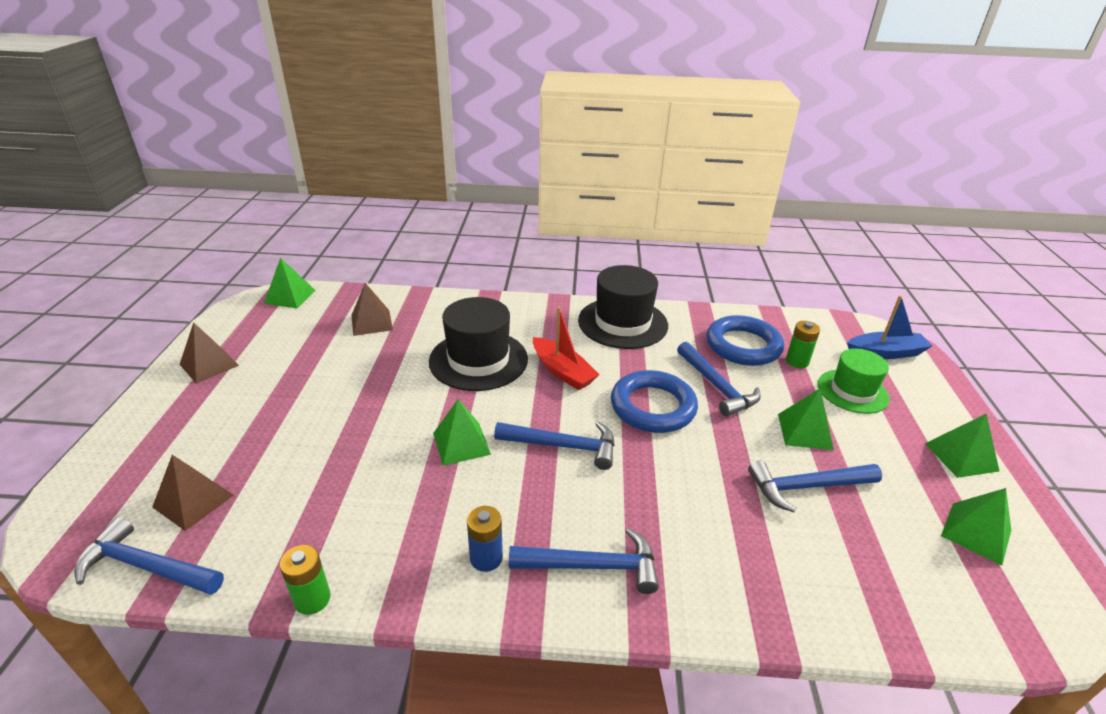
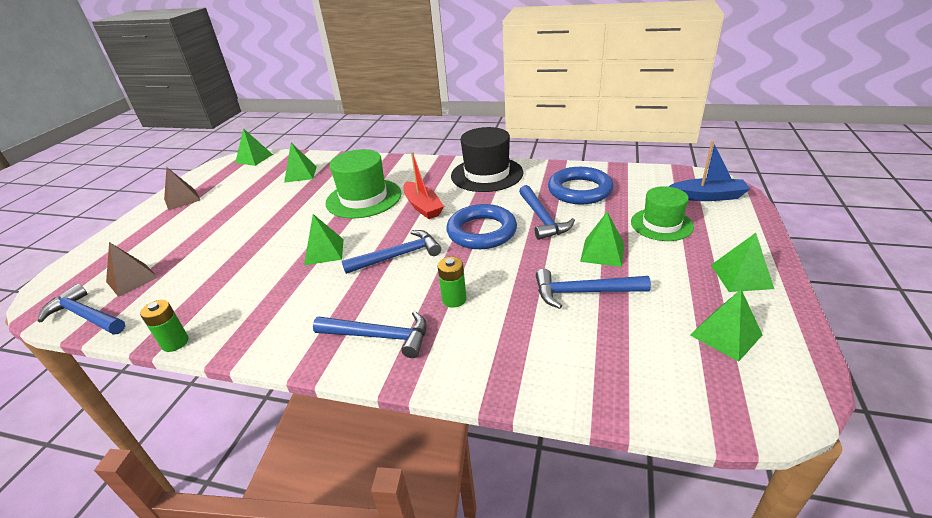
camera: 15 degrees right, 0 degrees up
brown pyramid [351,283,393,336] -> green pyramid [284,143,317,183]
black hat [429,297,528,391] -> green hat [326,149,402,218]
blue battery [467,506,503,572] -> none
blue hammer [494,422,615,470] -> blue hammer turned 45 degrees counterclockwise [342,230,441,274]
green battery [786,321,820,368] -> green battery moved to [437,257,466,308]

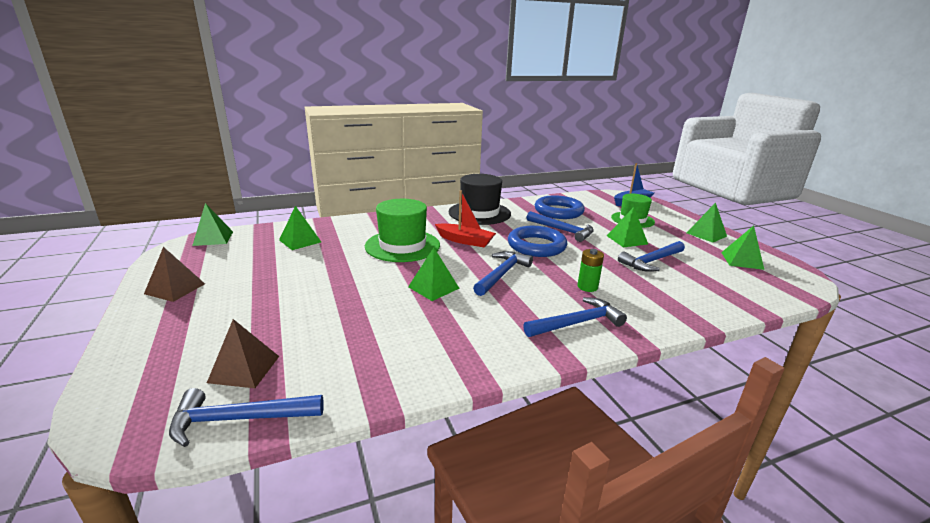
camera: 40 degrees left, 10 degrees down
green battery [140,300,189,352] -> none

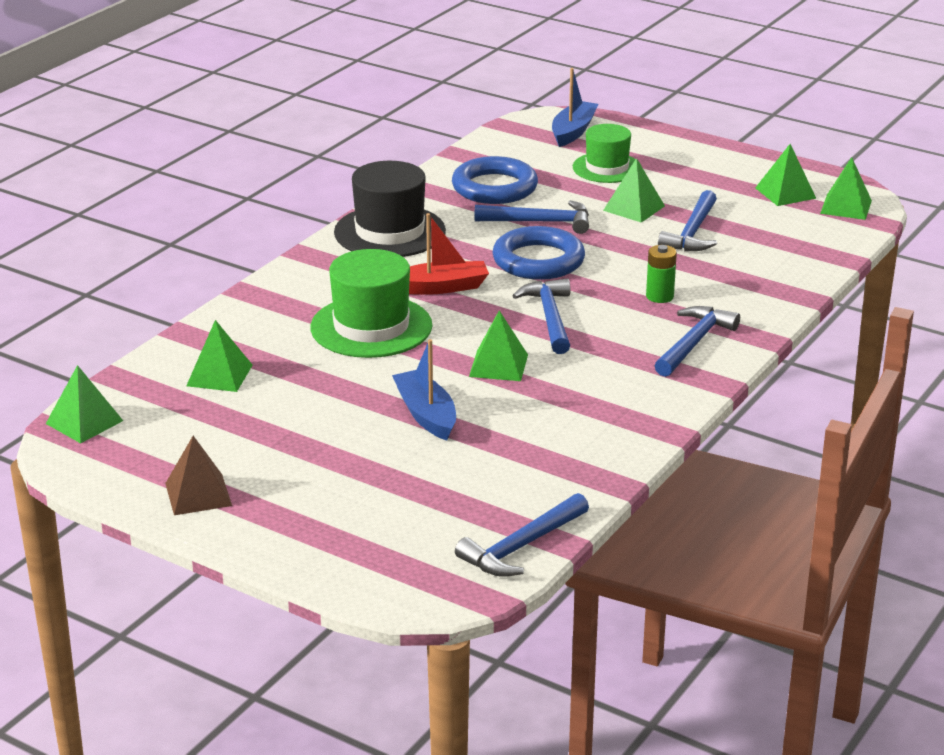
camera: 35 degrees left, 5 degrees up
brown pyramid [207,319,279,388] -> none
green pyramid [687,203,727,243] -> green pyramid moved to [820,157,872,220]
none -> blue boat [392,339,456,441]

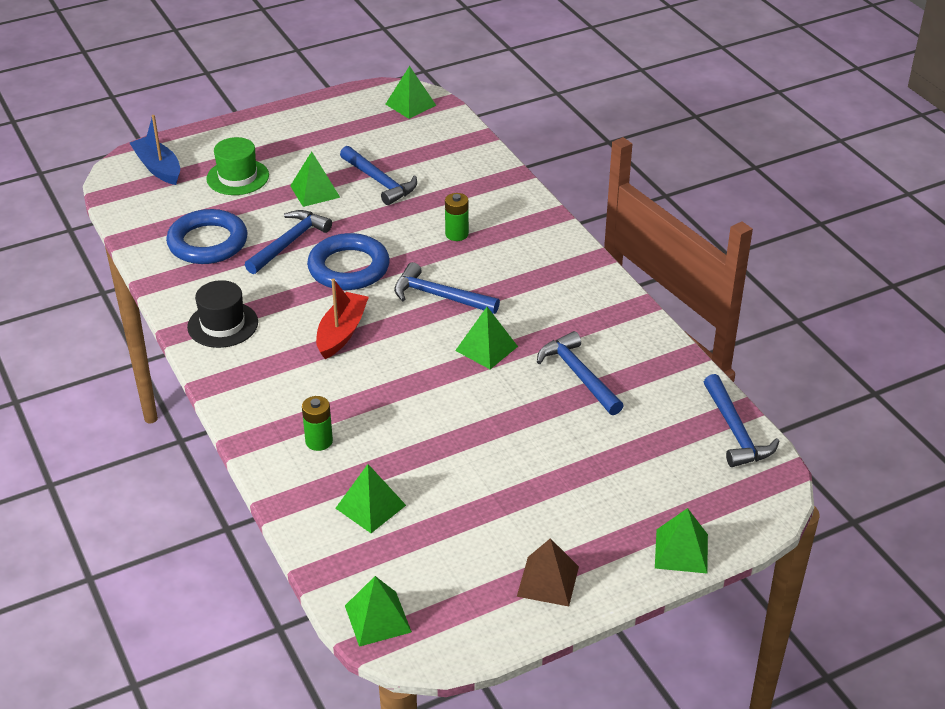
camera: 60 degrees left, 10 degrees up
green hat [310,249,432,358] -> none
black hat [334,161,446,257] -> black hat [187,280,258,348], size x0.66
blue boat [392,339,456,441] -> none
blue hammer [654,306,740,377] -> blue hammer moved to [537,331,624,415]
green pyramid [755,144,816,206] -> green pyramid moved to [655,508,708,574]
none -> green battery [302,396,333,451]

